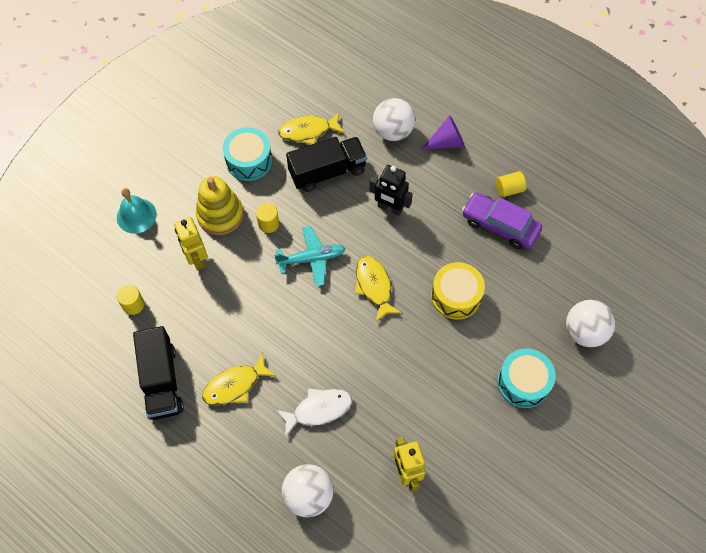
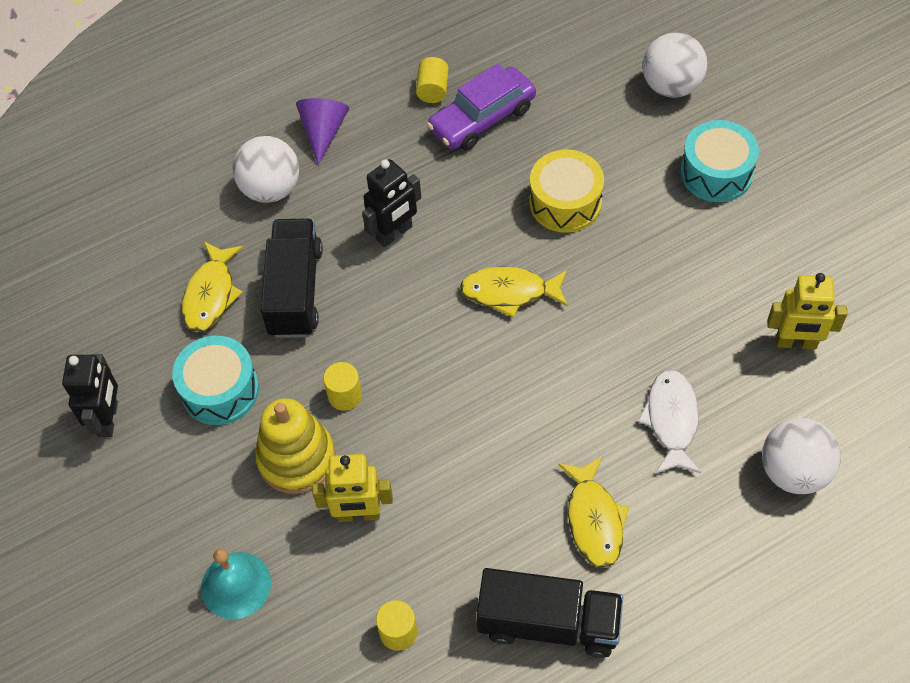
camera: 65 degrees left, 5 degrees down
turquoise plane [274,226,346,286] -> none
none -> black robot [62,354,118,437]

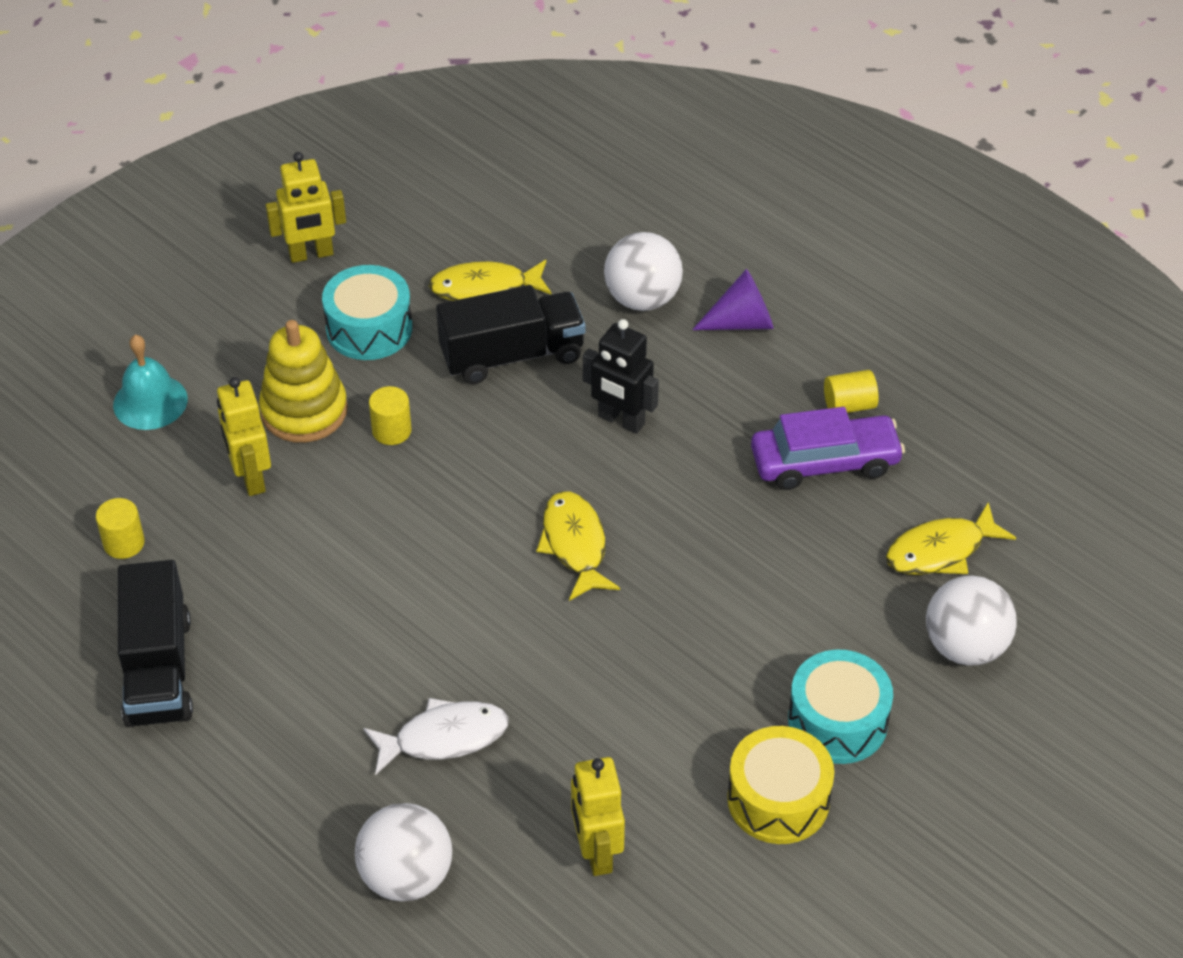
camera: 70 degrees right, 10 degrees down
black robot [62,354,118,437] -> yellow robot [266,152,346,263]
purple car [427,64,536,151] -> purple car turned 135 degrees clockwise [751,407,905,490]
yellow drum [529,150,604,233] -> yellow drum moved to [727,726,834,844]
yellow fish [558,457,630,568] -> yellow fish moved to [886,502,1016,575]

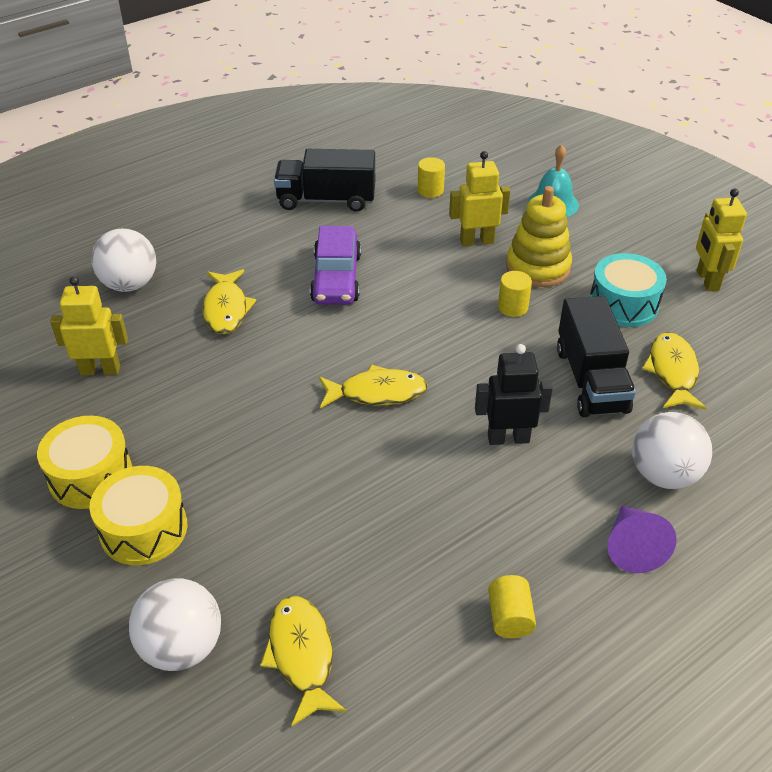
camera: 100 degrees right, 5 degrees down
white fish [363,698,509,775] -> yellow fish [202,269,256,334]
black robot [583,319,659,434] -> black robot turned 45 degrees clockwise [475,344,553,445]
purple car [751,407,905,490] -> purple car moved to [310,226,361,305]
turquoise drum [788,650,893,764] -> yellow drum [90,466,187,565]

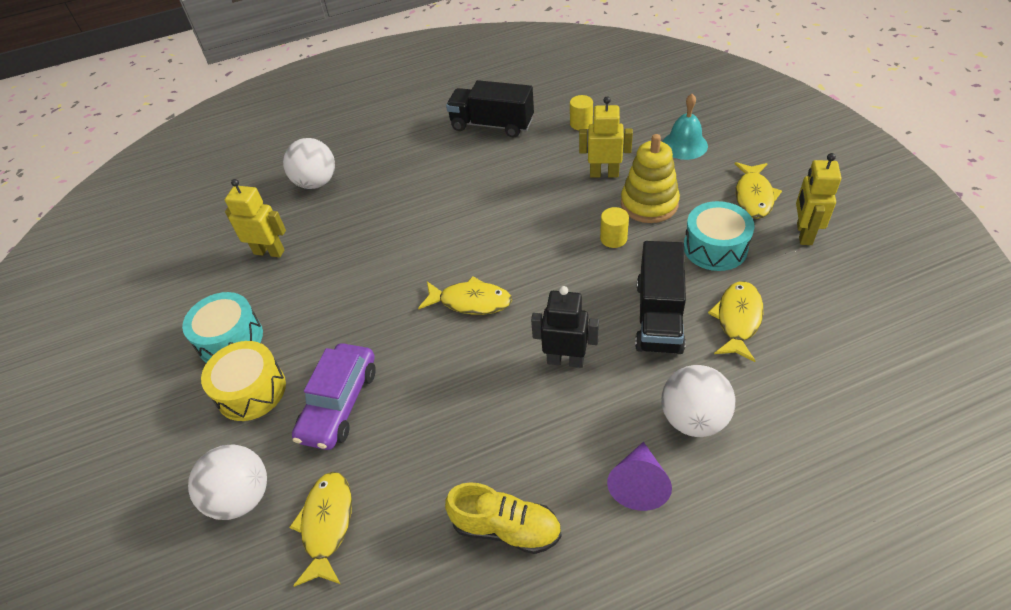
camera: 20 degrees right, 5 degrees up
yellow drum [37,416,132,509] -> turquoise drum [182,292,263,363]
yellow fish [202,269,256,334] -> yellow fish moved to [735,162,782,219]
purple car [310,226,361,305] -> purple car moved to [292,343,376,450]
yellow cylinder [488,575,536,638] -> yellow shoe [445,482,562,554]

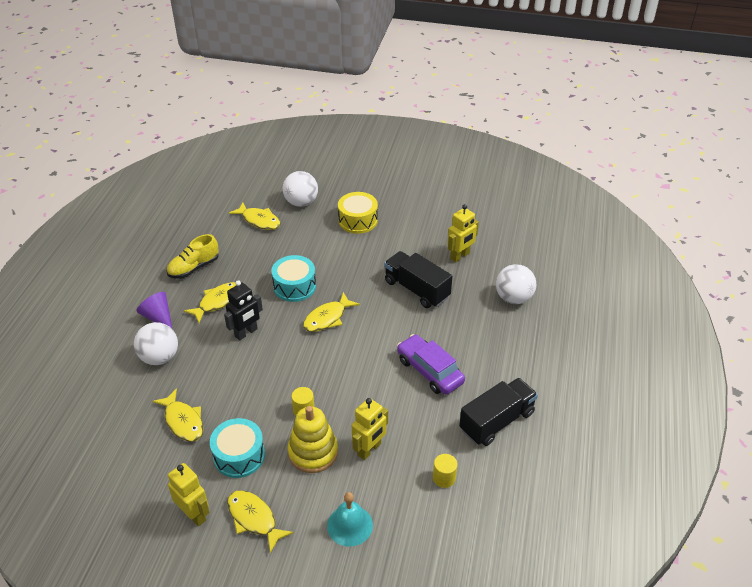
camera: 120 degrees right, 5 degrees down
turquoise drum [182,292,263,363] -> turquoise drum moved to [271,255,316,302]
purple car [292,343,376,450] -> purple car moved to [397,334,465,395]
black truck [635,241,686,354] -> black truck moved to [384,251,453,308]
none -> yellow fish [184,282,236,323]

